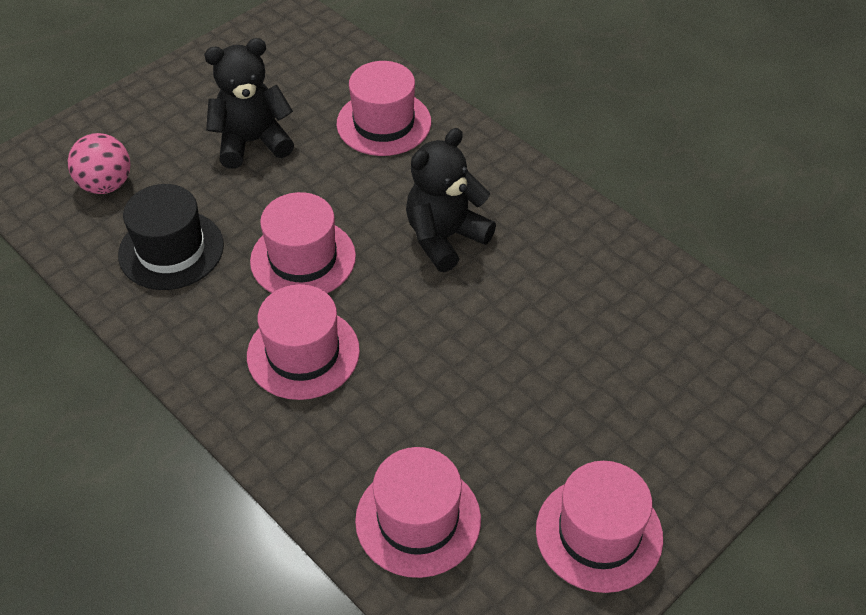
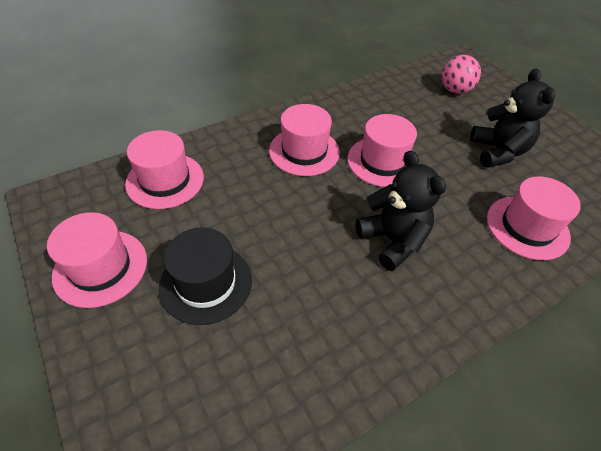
camera: 100 degrees right, 0 degrees up
black hat [118,184,224,290] -> black hat moved to [159,227,252,325]

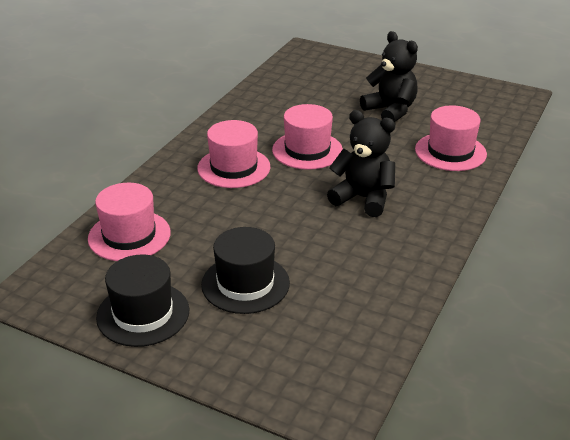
camera: 30 degrees left, 15 degrees down
pink hat [47,212,147,308] -> black hat [96,254,189,347]
pink ball [442,55,481,94] -> none

